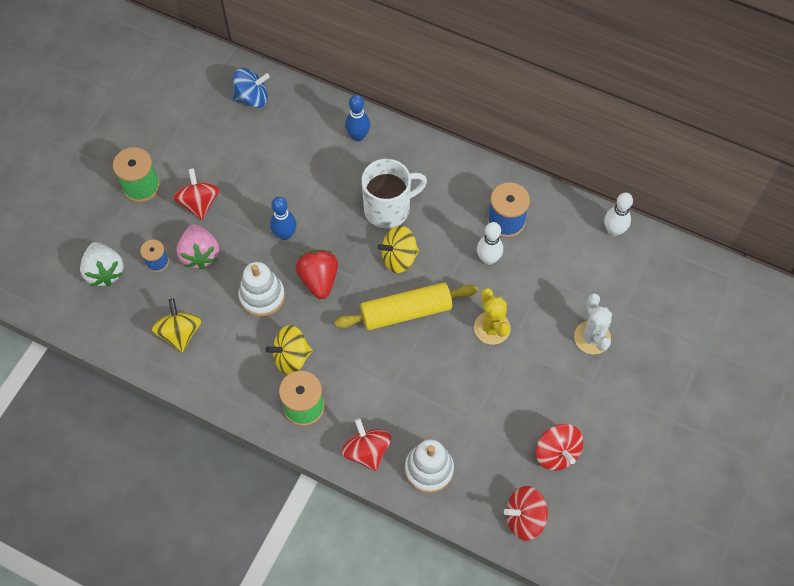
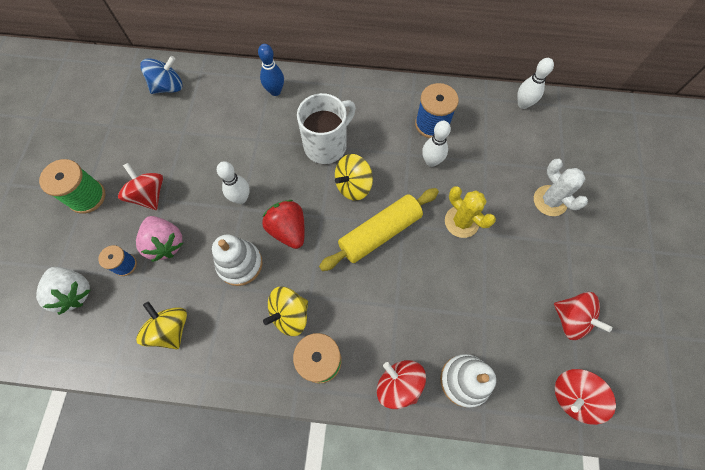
camera: 20 degrees left, 5 degrees up
blue bowling pin [270,197,297,240] -> white bowling pin [217,161,250,204]

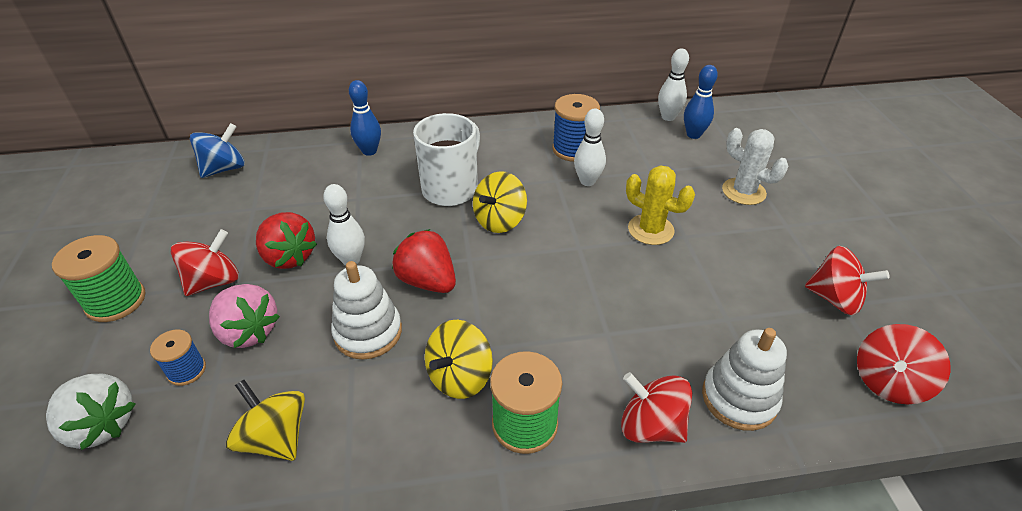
camera: 15 degrees left, 25 degrees down
red spinning top [118,163,163,210] -> red spinning top turned 90 degrees clockwise [171,229,239,296]
yellow rolling pin [319,188,439,271] -> none
none -> red strawberry [256,212,317,269]
none -> blue bowling pin [684,65,718,139]

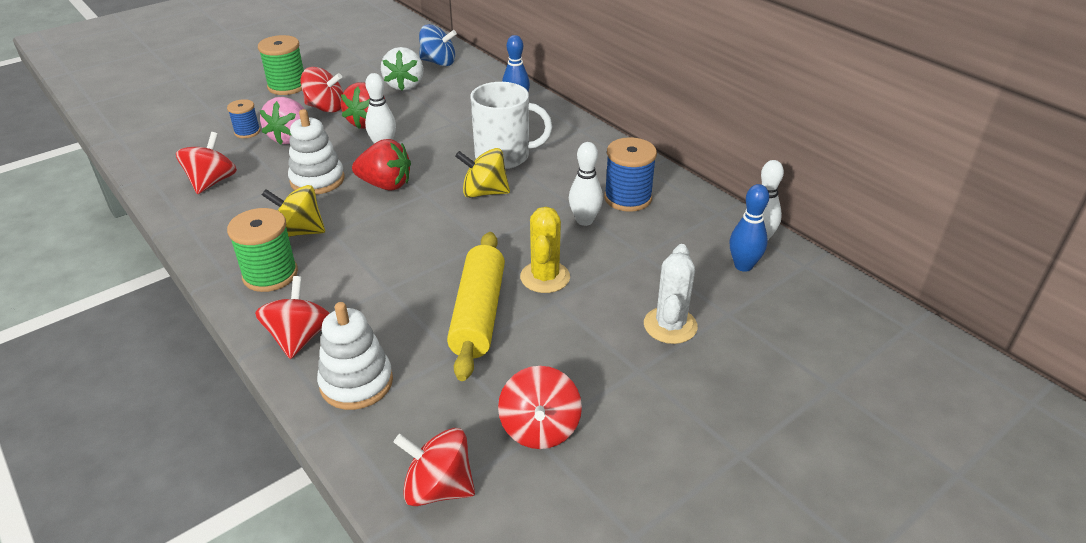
camera: 60 degrees right, 5 degrees down
white strawberry [46,374,135,450] -> white strawberry moved to [381,47,424,91]
yellow spinning top [226,380,305,461] -> red spinning top [176,132,237,194]
red strawberry [392,229,456,293] -> red strawberry turned 90 degrees clockwise [352,139,411,191]
none -> yellow rolling pin [447,232,505,381]

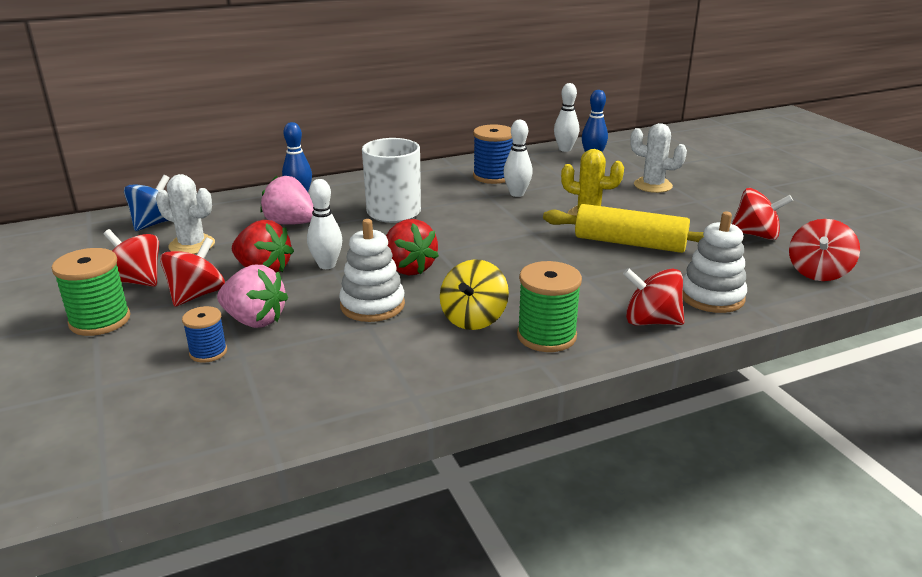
camera: 75 degrees left, 10 degrees down
red spinning top [176,132,237,194] -> red spinning top moved to [104,229,159,287]
red strawberry [352,139,411,191] -> red strawberry turned 120 degrees clockwise [386,219,439,275]
white strawberry [381,47,424,91] -> white cactus [156,174,215,254]
yellow spinning top [455,148,510,198] -> none
none -> pink strawberry [260,176,314,225]

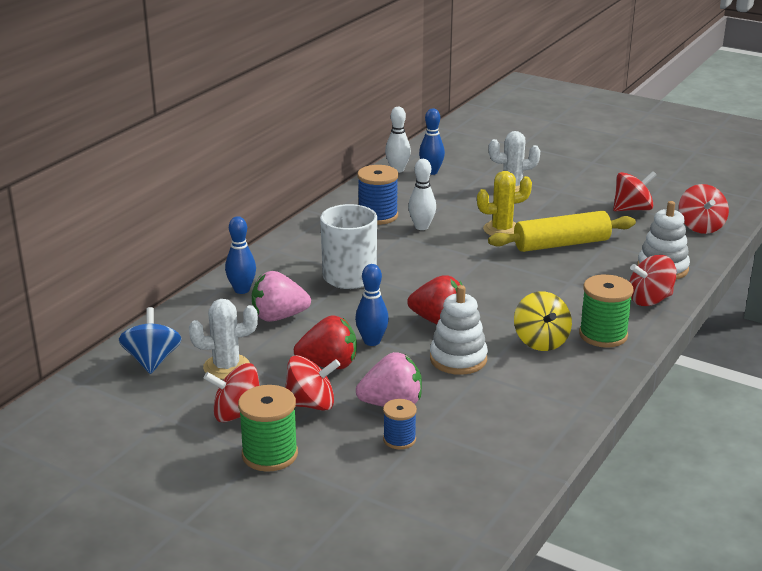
camera: 35 degrees left, 0 degrees up
red spinning top [160,237,225,307] -> red spinning top turned 90 degrees clockwise [285,355,340,411]
white bowling pin [307,179,342,269] -> blue bowling pin [355,264,389,346]

